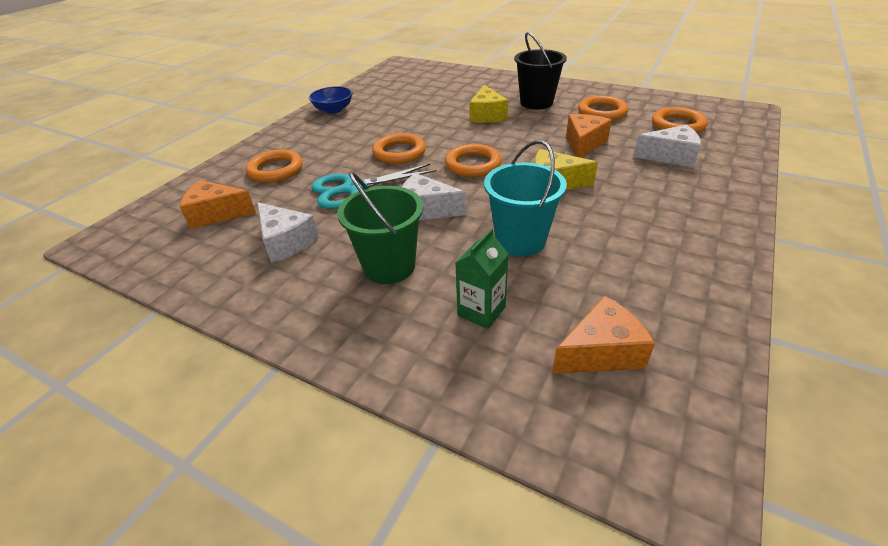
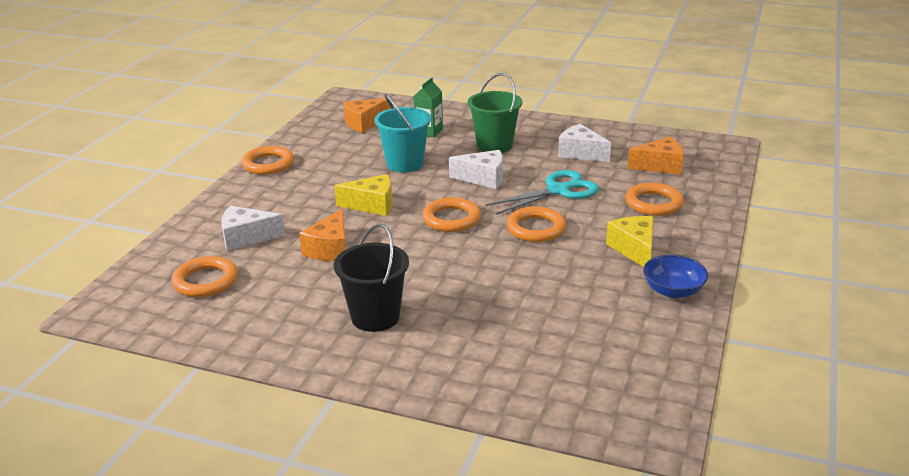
camera: 170 degrees right, 10 degrees down
yellow cheese [469,85,508,123] -> yellow cheese moved to [606,216,654,267]
orange ring [578,96,628,121] -> orange ring moved to [241,146,294,175]

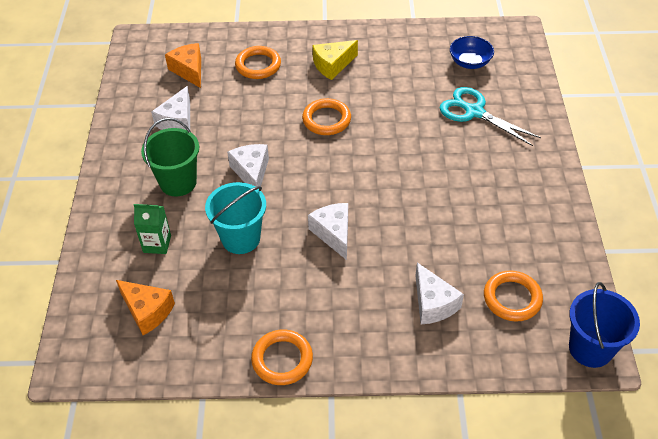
camera: 110 degrees left, 20 degrees up
orange cheese [299,209,346,261] -> none
yellow cheese [334,174,392,216] -> white cheese [308,203,348,260]
black bucket [334,224,409,332] -> none
orange ring [422,197,481,232] -> none
turquoise scissors [486,170,599,215] -> turquoise scissors moved to [440,87,541,146]
blue bowl [643,255,708,298] -> blue bowl moved to [450,36,494,69]
none -> blue bucket [569,282,640,368]

